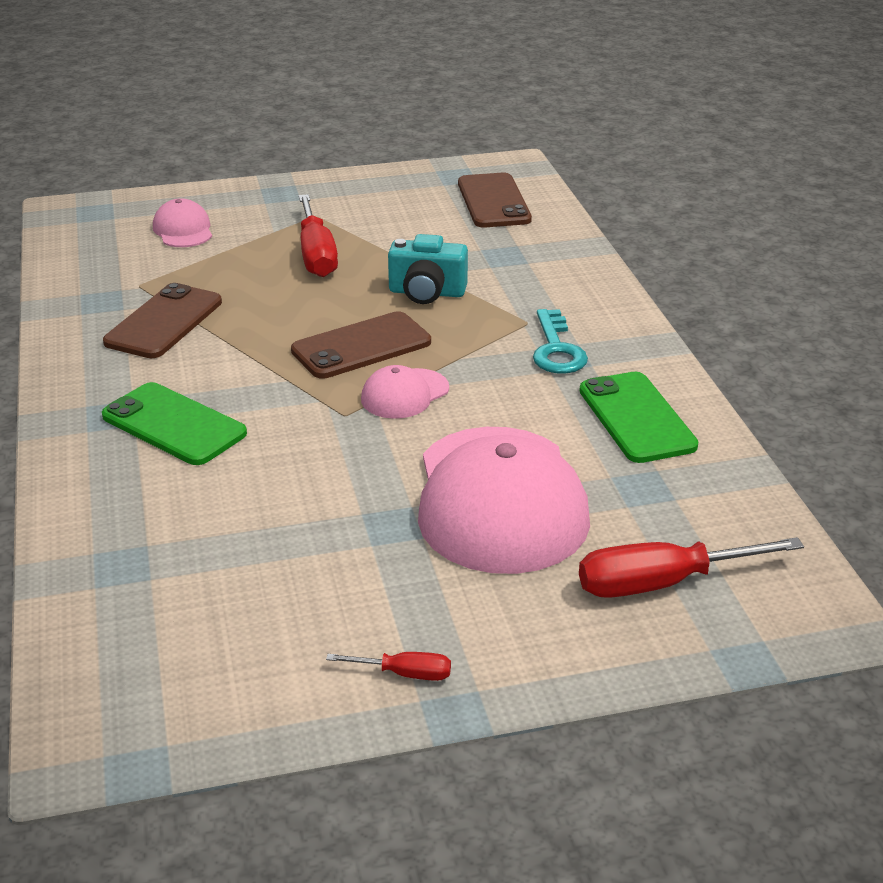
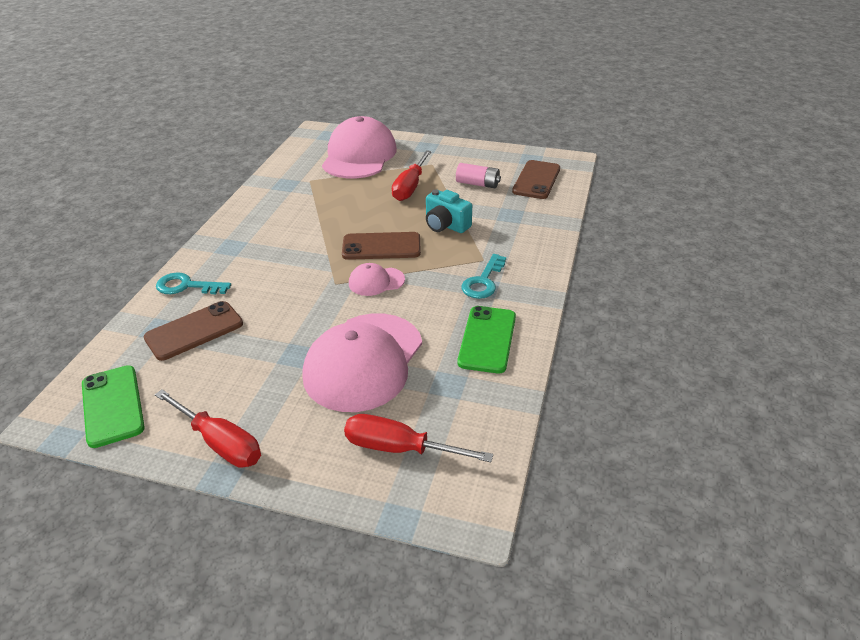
camera: 30 degrees right, 5 degrees up
green phone [102,382,247,465] -> green phone moved to [82,365,145,448]
brown phone [103,283,222,358] -> brown phone moved to [143,301,243,361]
pink cap [153,199,212,247] -> pink cap [322,116,397,178], size x2.17
red screwdriver [326,652,451,681] -> red screwdriver [155,390,261,468], size x2.00
none -> turquoise key [156,272,231,294]
none -> pink battery [456,163,501,188]

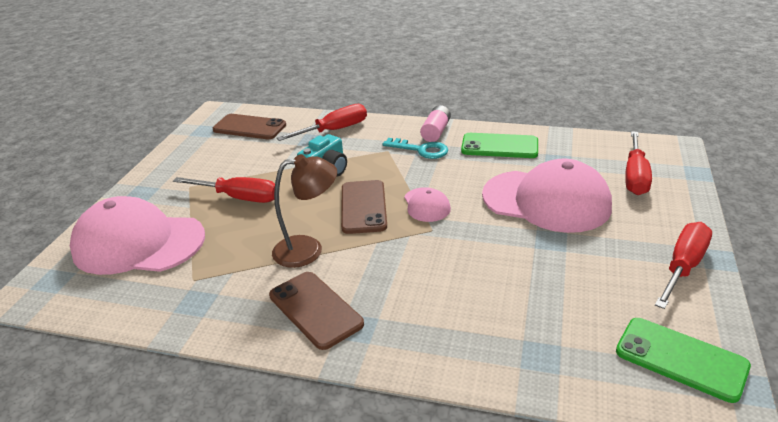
camera: 90 degrees left, 5 degrees down
green phone [82,365,145,448] -> green phone turned 60 degrees clockwise [616,318,751,403]
brown phone [143,301,243,361] -> brown phone moved to [269,272,364,350]
turquoise key [156,272,231,294] -> none
pink battery [456,163,501,188] -> pink battery moved to [420,105,451,142]
none -> brown lamp [272,154,337,268]
none -> red screwdriver [277,104,367,141]

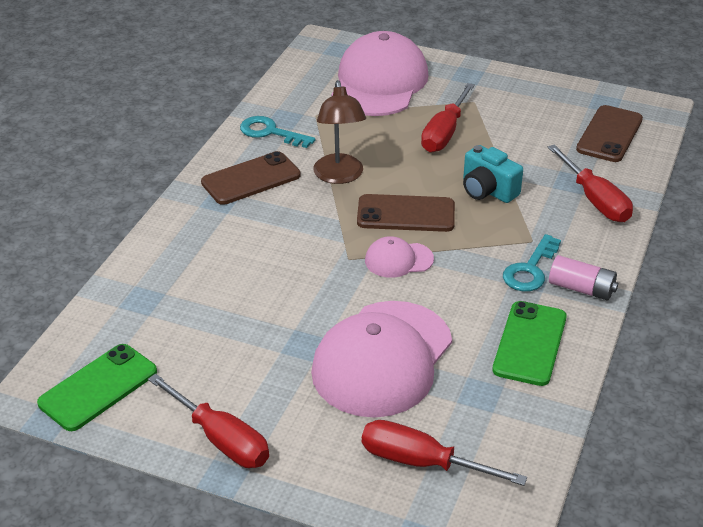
camera: 95 degrees right, 5 degrees up
none -> turquoise key [240,116,316,148]

